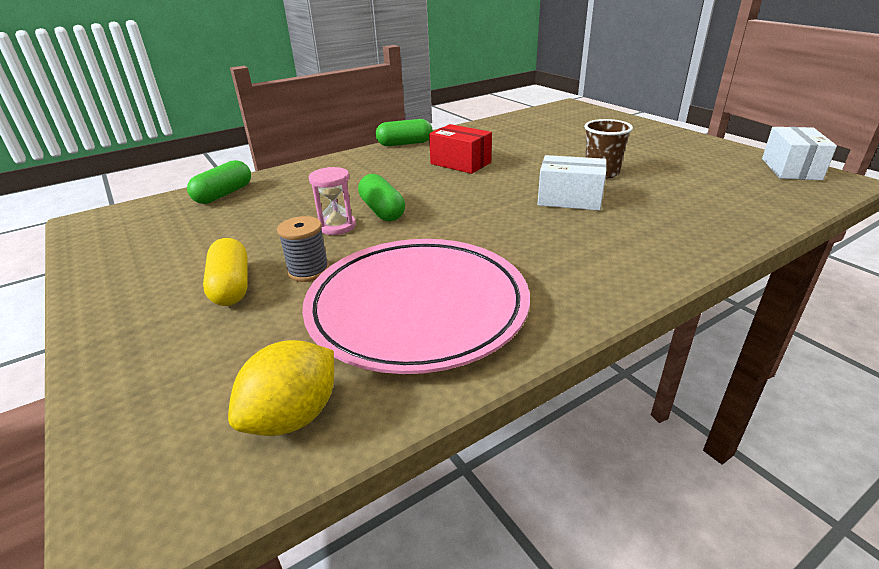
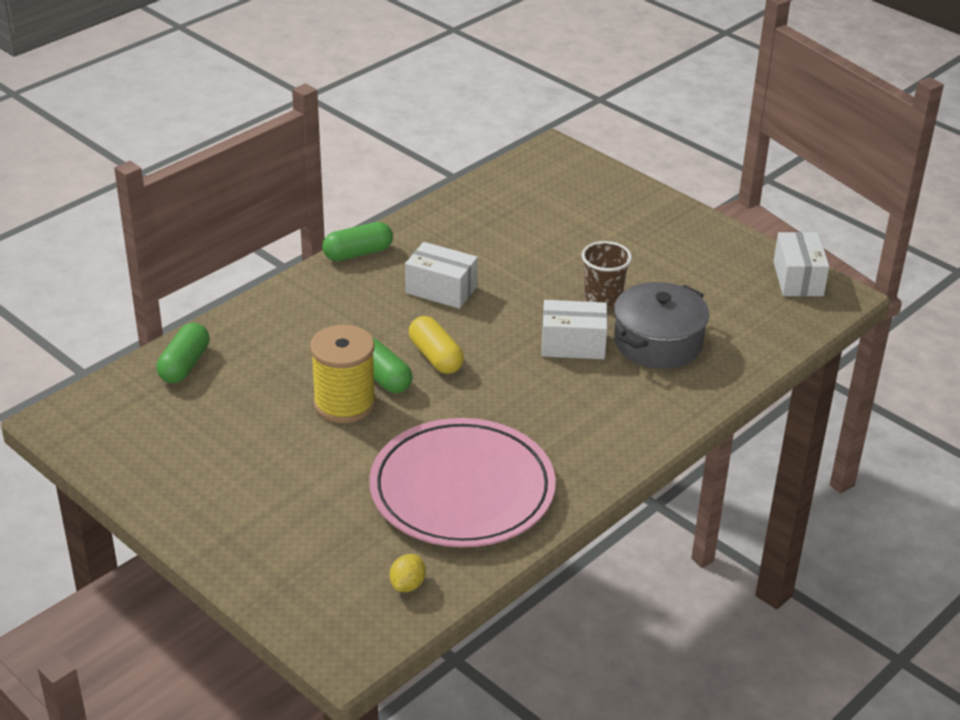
camera: 15 degrees left, 5 degrees up
yellow capsule [203,238,248,306] -> yellow capsule moved to [409,316,464,374]
yellow lemon [228,340,334,436] -> yellow lemon [390,554,426,592], size x0.59
grey spool [277,216,329,282] -> none
pink hourglass [309,167,356,235] -> yellow spool [310,325,376,423]
red box [429,124,492,174] -> white box [405,242,478,309]
none -> grey pot [614,282,709,369]

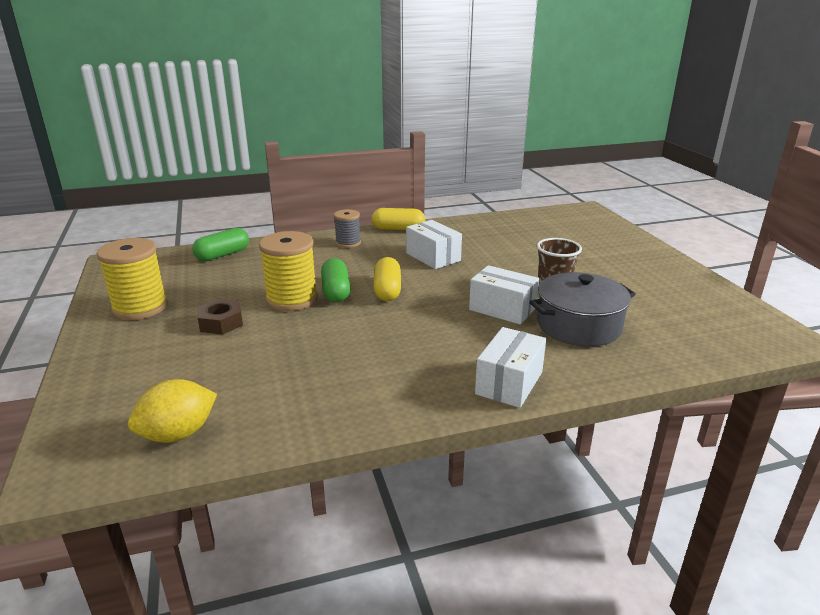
camera: 30 degrees right, 10 degrees down
green capsule [322,222,393,261] -> yellow capsule [372,208,425,230]
pink plate [369,418,556,547] -> none
yellow lemon [390,554,426,592] -> yellow lemon [128,379,217,443], size x1.69
white box [773,232,829,296] -> white box moved to [475,327,546,408]
none -> yellow spool [97,238,168,320]
none -> brown nut [197,298,243,335]
none -> grey spool [334,209,361,248]

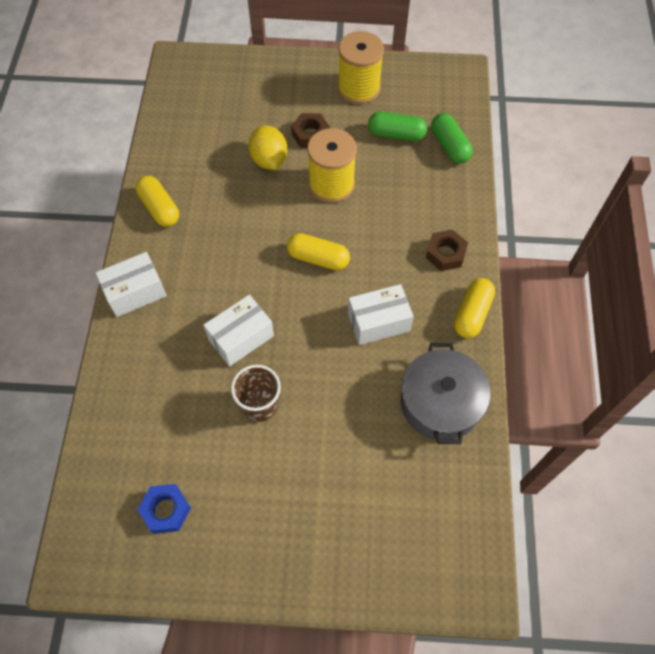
camera: 110 degrees right, 35 degrees up
yellow lemon [128,379,217,443] -> yellow lemon moved to [248,125,287,170]
green capsule [321,258,351,302] -> green capsule moved to [368,112,427,141]
grey spool [334,209,361,248] -> brown nut [426,229,468,271]
white box [475,327,546,408] -> white box turned 75 degrees counterclockwise [96,252,167,317]
grey pot [530,272,636,346] -> grey pot moved to [401,343,491,444]
none -> yellow capsule [136,176,179,227]
none -> blue nut [137,484,191,534]

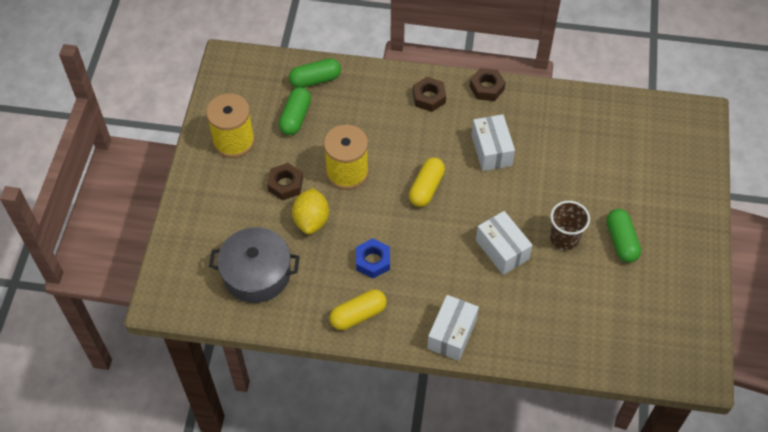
camera: 85 degrees left, 5 degrees down
white box [96,252,167,317] -> white box turned 45 degrees clockwise [427,295,479,361]
blue nut [137,484,191,534] -> blue nut moved to [356,238,390,279]
yellow lemon [248,125,287,170] -> yellow lemon turned 75 degrees counterclockwise [292,188,329,234]
grey pot [401,343,491,444] -> grey pot moved to [209,227,300,303]
yellow capsule [454,278,495,338] -> brown nut [469,68,506,101]
none -> green capsule [606,209,641,263]

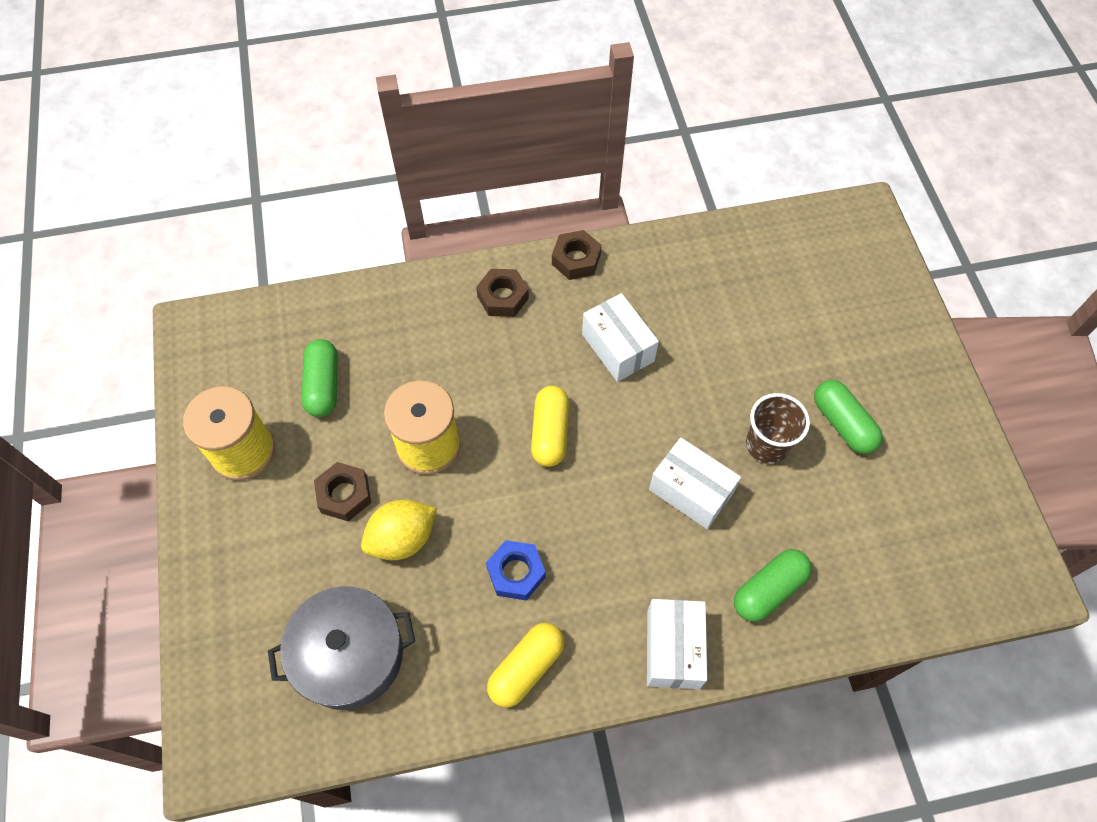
camera: 20 degrees left, 5 degrees up
green capsule [289,58,341,88] -> green capsule moved to [734,549,812,622]
yellow lemon [292,188,329,234] -> yellow lemon turned 75 degrees clockwise [361,499,437,560]

